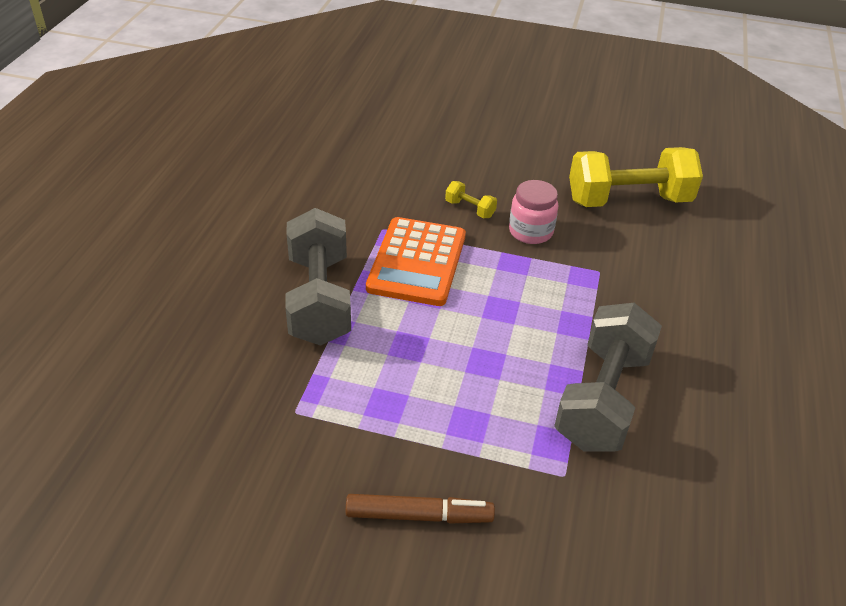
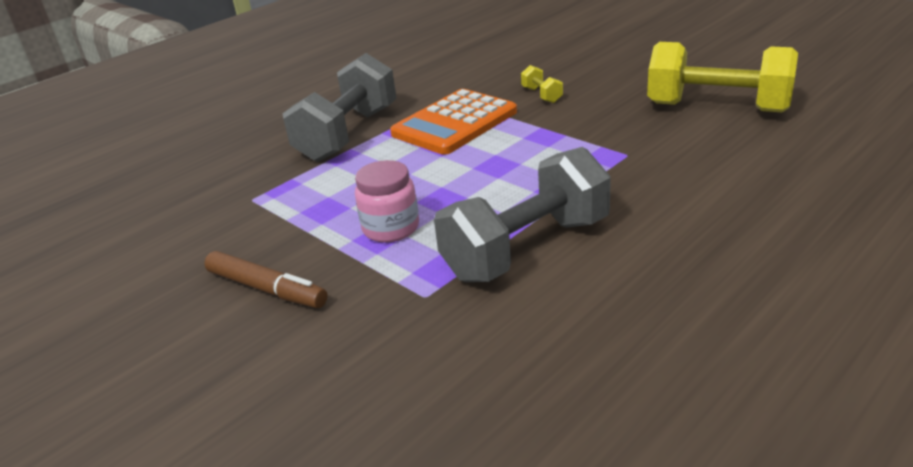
camera: 35 degrees right, 10 degrees down
pink jar [509,180,558,244] -> pink jar moved to [355,160,419,243]

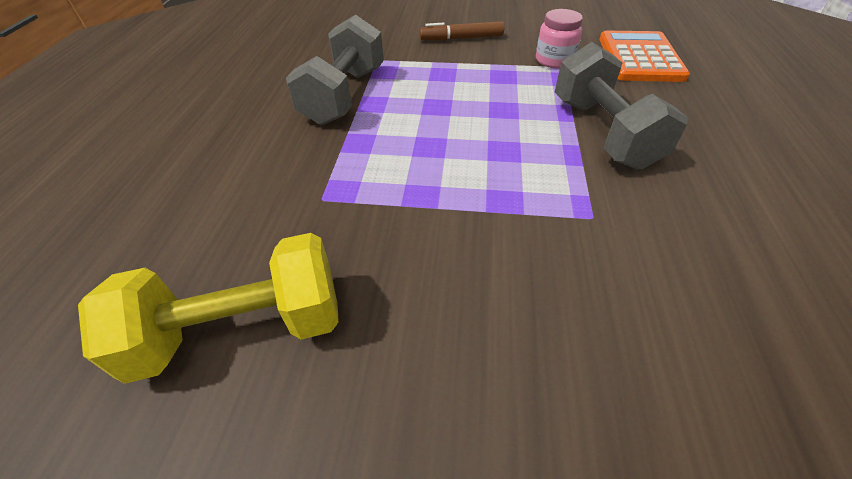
camera: 140 degrees right, 15 degrees up
pink jar [355,160,419,243] -> pink jar moved to [536,9,583,68]
orange calculator [390,89,517,155] -> orange calculator moved to [599,31,690,82]
yellow dumbbell [521,65,563,103] -> none

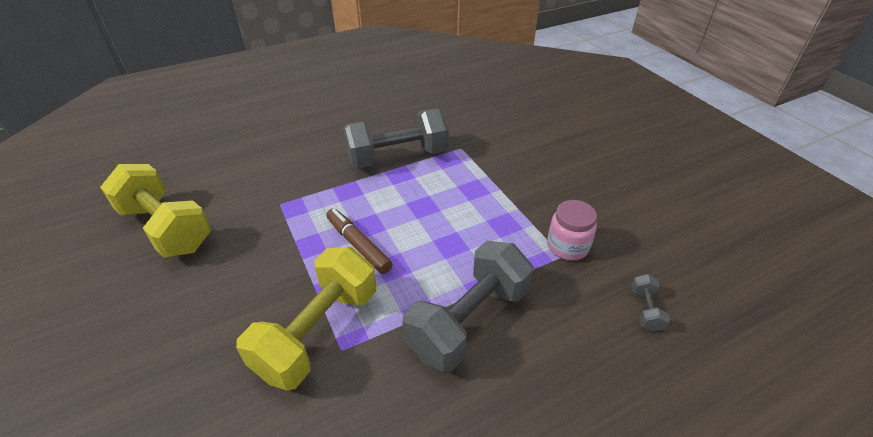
camera: 55 degrees right, 5 degrees down
brown marker [420,21,504,41] -> brown marker moved to [326,208,393,274]
orange calculator [599,31,690,82] -> grey dumbbell [631,274,670,332]
none -> yellow dumbbell [236,247,376,390]

